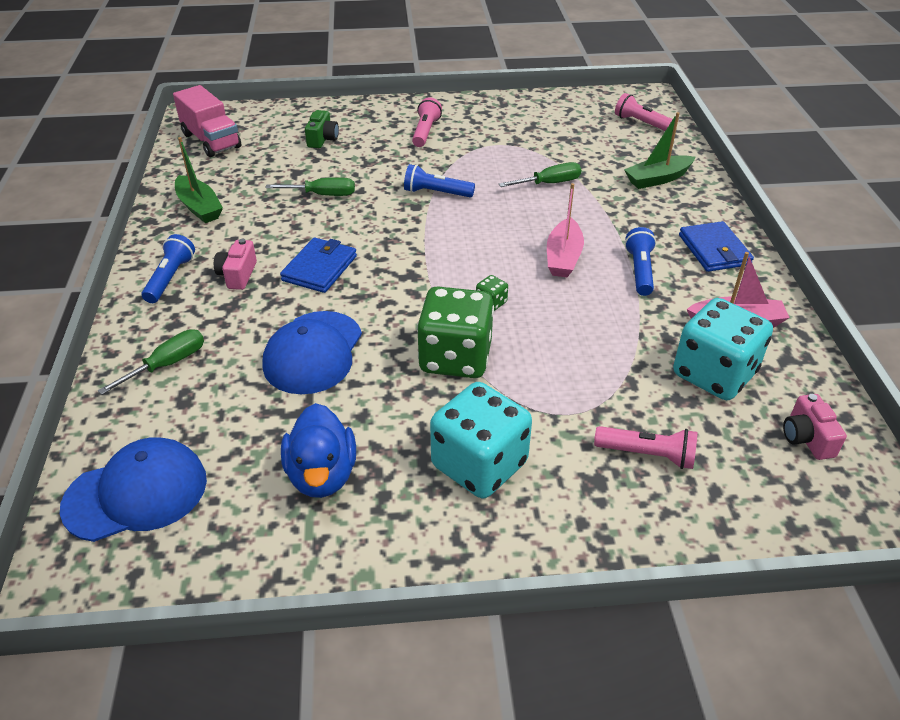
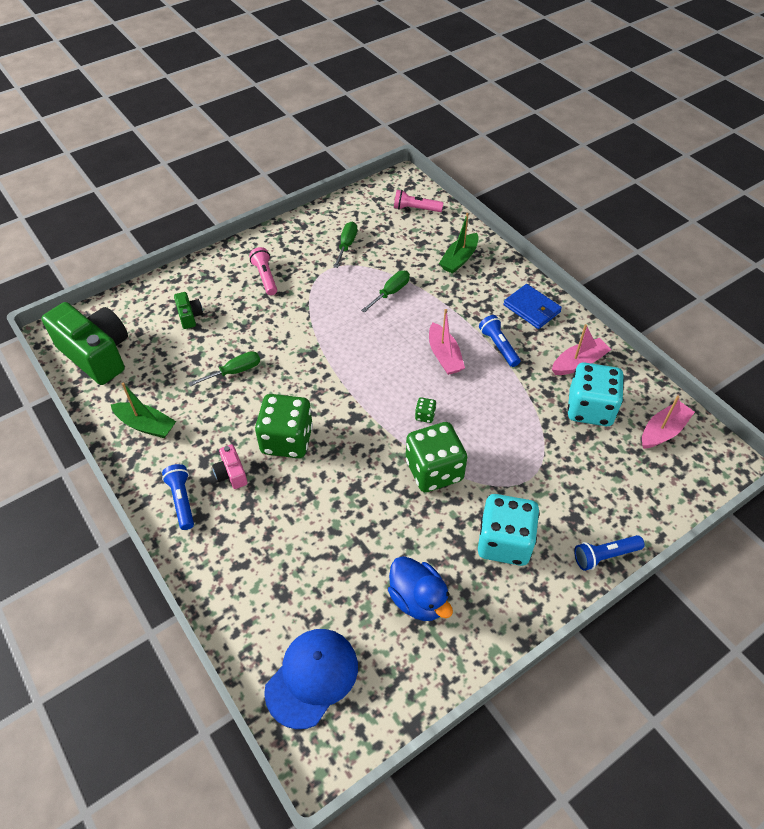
camera: 30 degrees left, 10 degrees up
green screwdriver [98,329,204,395] -> green screwdriver moved to [334,222,357,268]
pink truck [173,85,241,157] -> green camera [42,302,128,385]
blue cap [262,311,362,394] -> none
blue wallet [280,238,357,293] -> green dice [255,394,313,458]
blue flashlight [404,164,475,198] -> blue flashlight moved to [574,535,645,571]
pink flashlight [594,426,698,469] -> none
pink camera [783,394,847,460] -> pink boat [642,395,695,449]

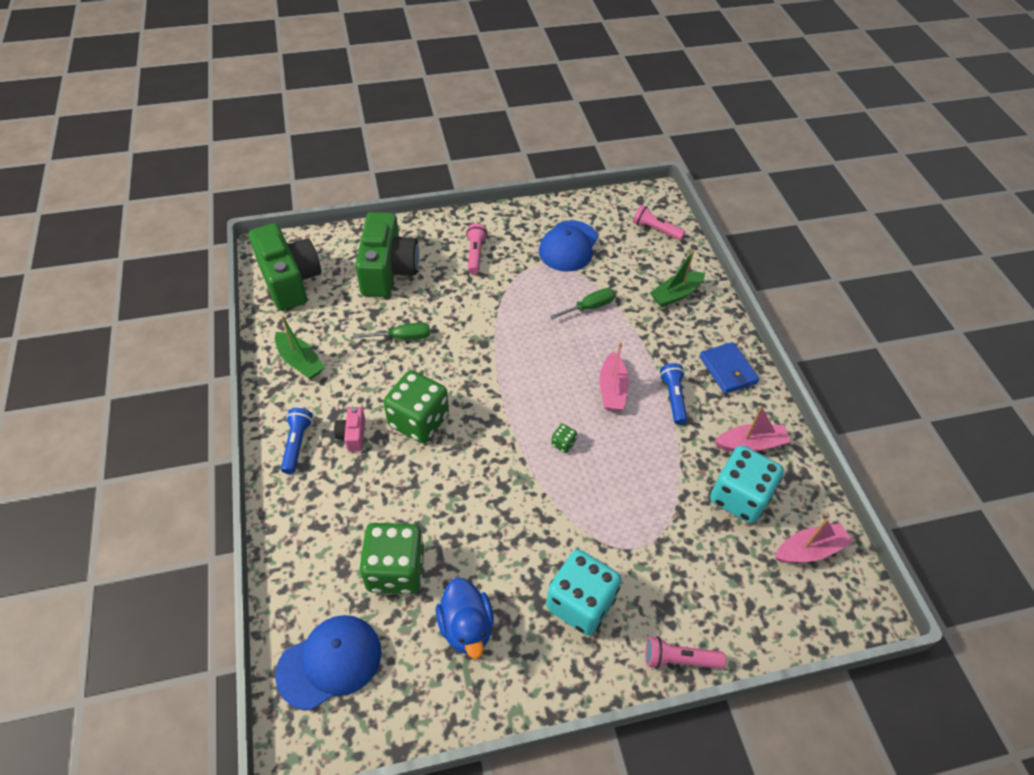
camera: 20 degrees right, 0 degrees up
green camera [174,292,203,329] -> green camera [355,212,419,297], size x2.29
green screwdriver [334,222,357,268] -> blue cap [539,220,598,272]
green dice [406,422,467,492] -> green dice moved to [359,523,424,594]
blue flashlight [574,535,645,571] -> pink flashlight [645,636,726,669]

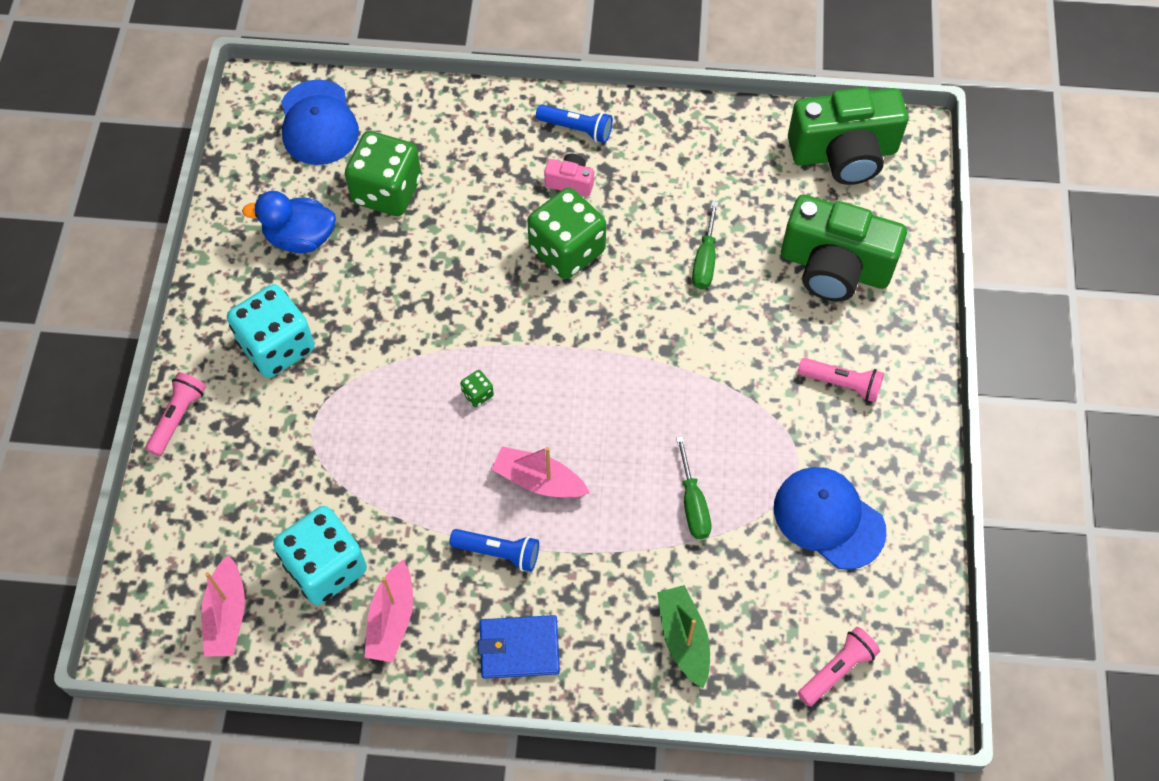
camera: 110 degrees right, 10 degrees up
green boat [275,315,325,380] -> none

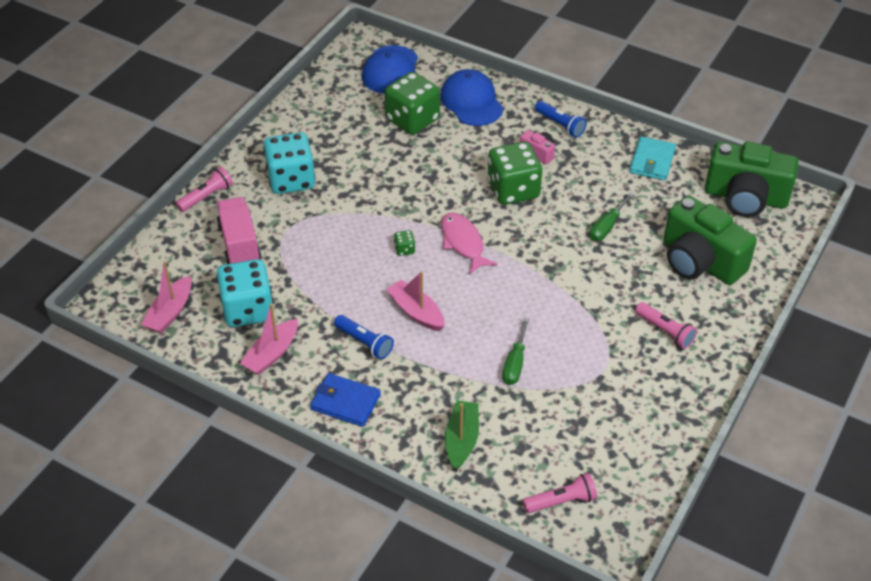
camera: 25 degrees right, 15 degrees down
blue duck [242,191,336,253] -> none
blue cap [774,467,886,570] -> blue cap moved to [440,69,503,126]
none -> pink truck [217,197,261,264]
none -> pink fish [441,213,497,274]
none -> turquoise wallet [629,136,676,180]

